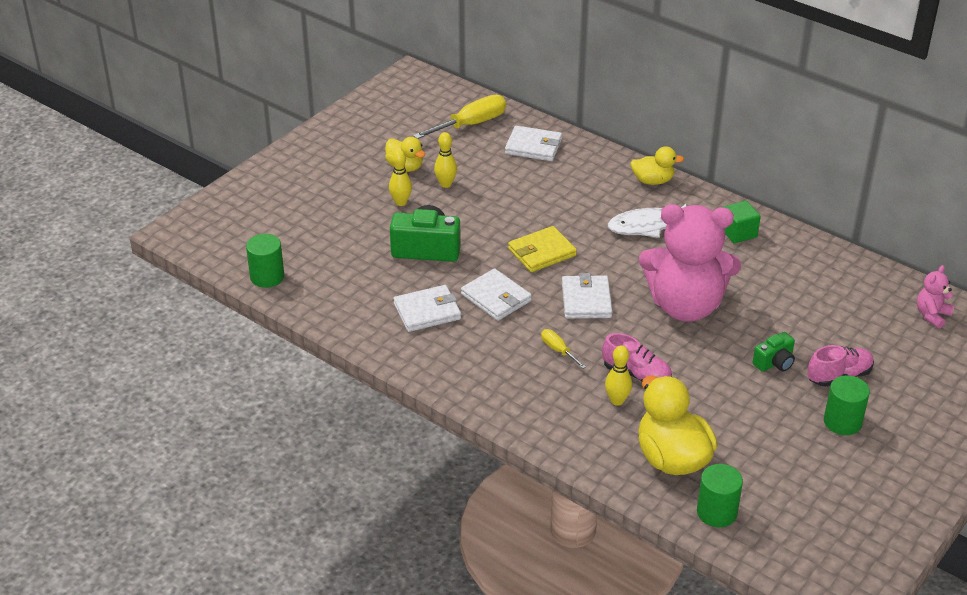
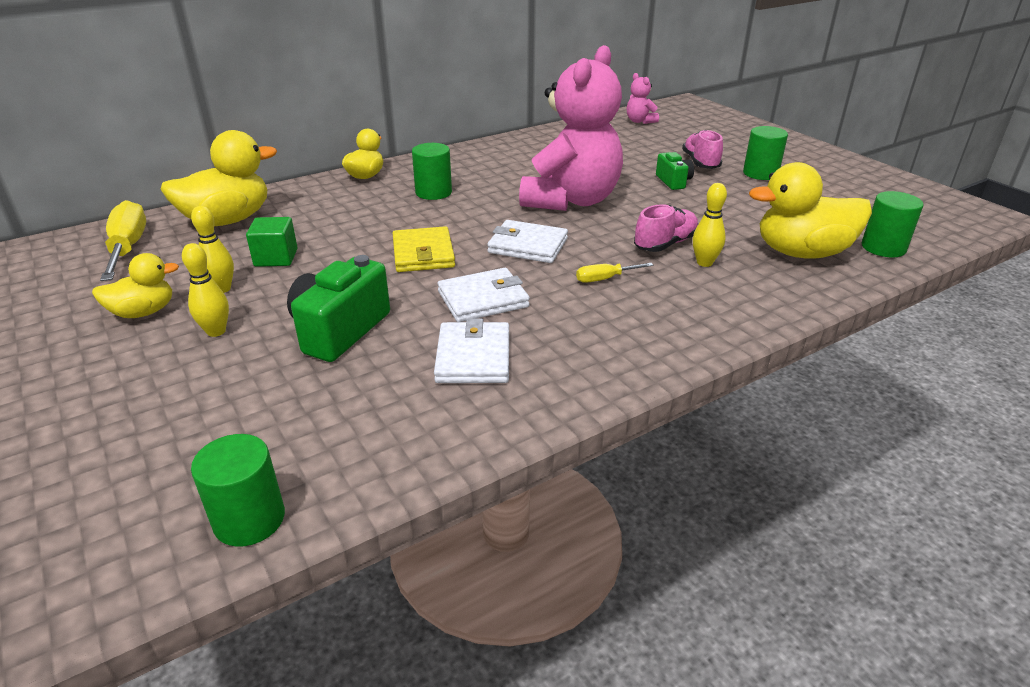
camera: 70 degrees left, 5 degrees down
white wallet [505,126,562,161] -> yellow duck [161,130,277,226]
white fish [607,204,687,238] -> green cylinder [412,143,452,200]
green cube [723,201,761,243] -> green cube moved to [246,217,298,267]

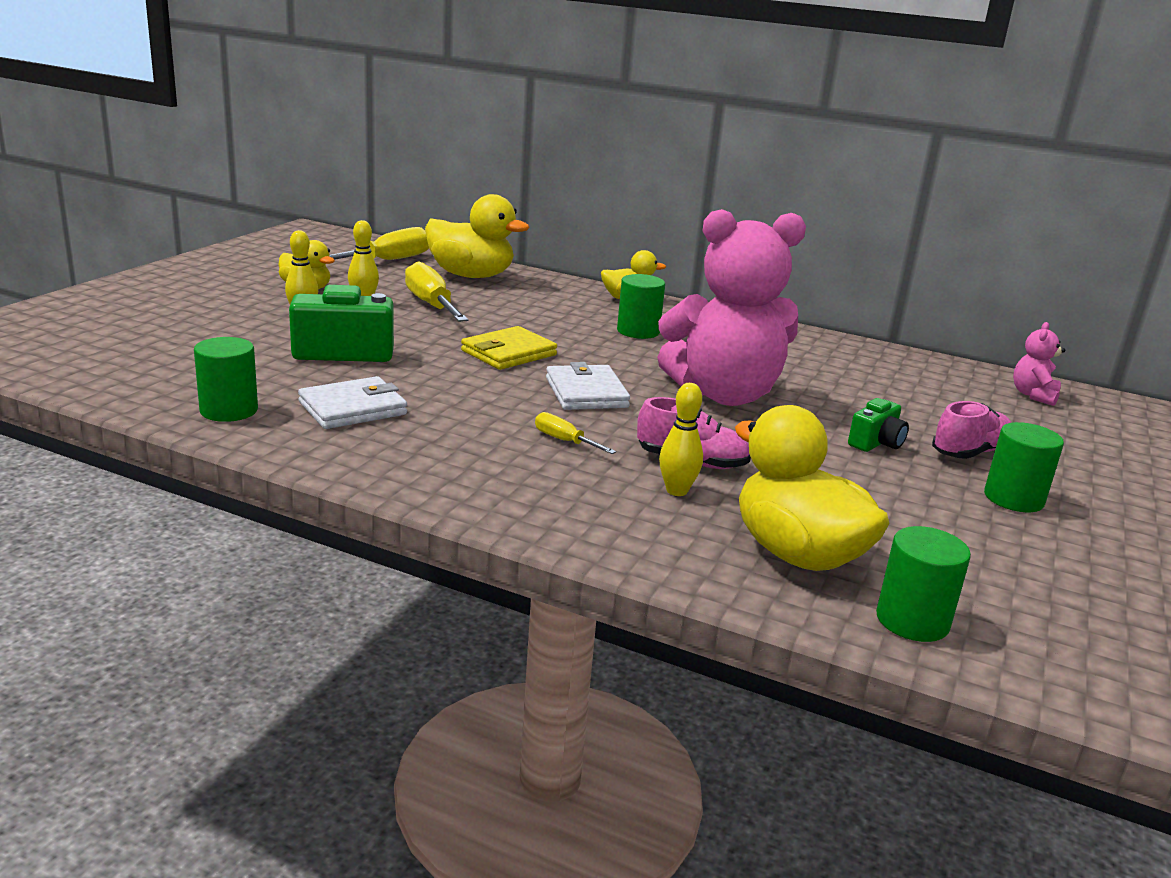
camera: 55 degrees right, 10 degrees down
green cylinder [191,434,285,547] -> green cylinder moved to [194,337,258,422]
green cube [246,217,298,267] -> yellow screwdriver [405,261,468,322]
white wallet [438,268,530,322] -> none

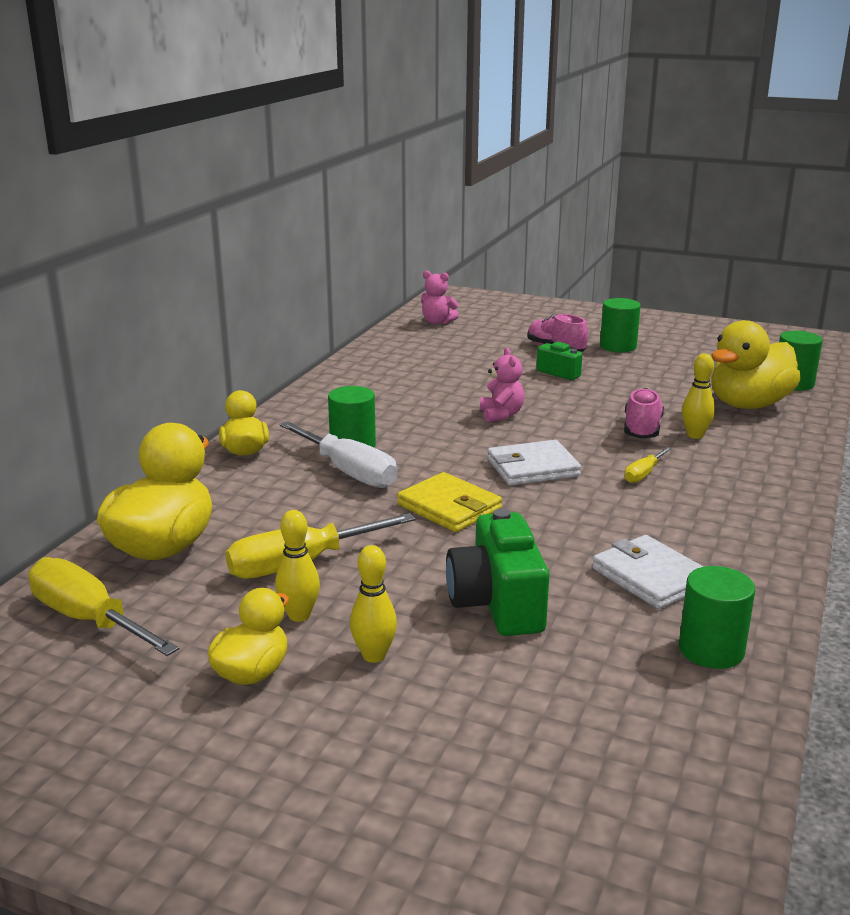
camera: 90 degrees left, 0 degrees up
pink teddy bear [657,209,806,406] -> pink teddy bear [480,348,524,422], size x0.41
none -> white screwdriver [279,421,397,488]

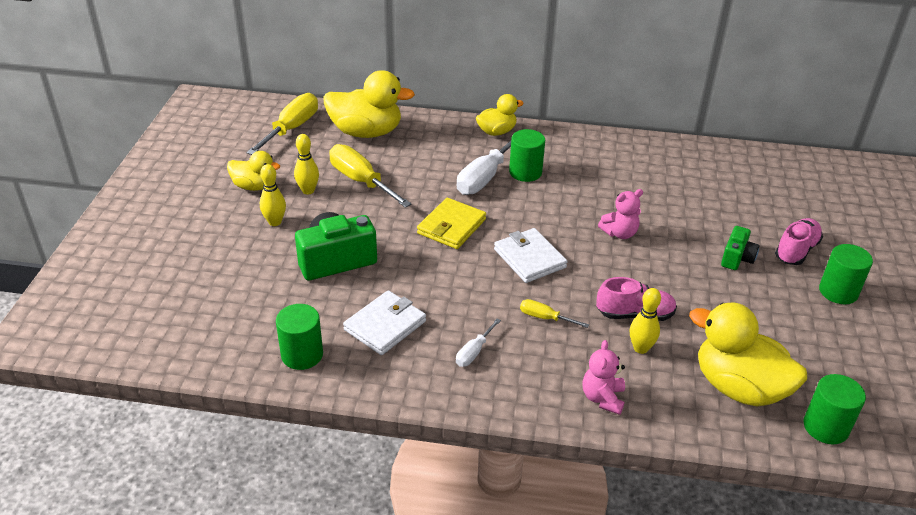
camera: 75 degrees right, 15 degrees up
pink teddy bear [421,270,459,324] -> pink teddy bear moved to [583,340,625,415]
none -> white screwdriver [456,319,501,367]

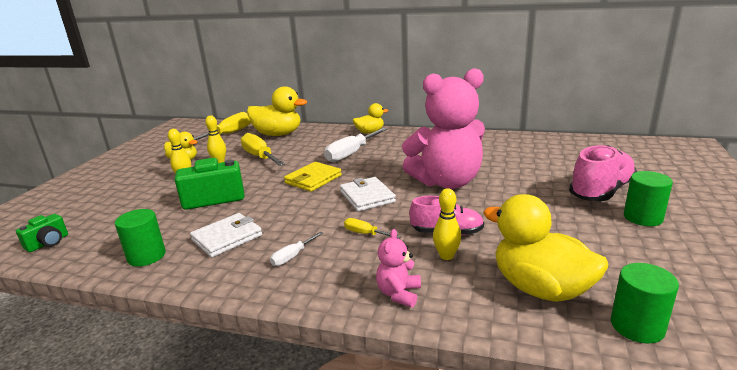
camera: 10 degrees right, 15 degrees down
green cylinder [509,129,545,182] -> none
pink teddy bear [598,189,643,239] -> pink teddy bear [402,68,485,189], size x2.46
green camera [721,226,760,270] -> green camera moved to [16,214,68,252]
pink shoe [775,218,823,265] -> pink shoe [569,145,637,201], size x1.53

